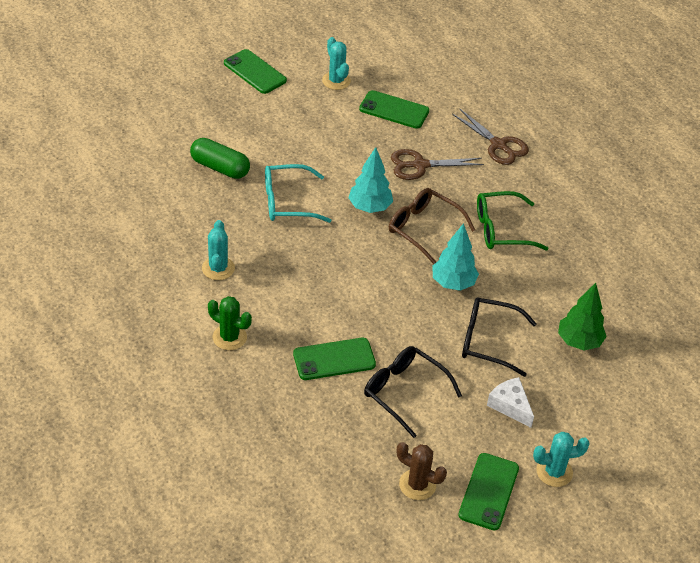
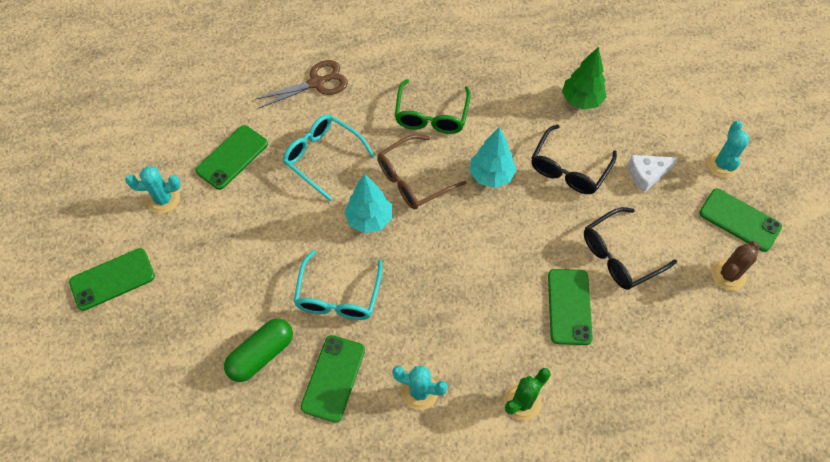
camera: 70 degrees left, 15 degrees up
brown scissors [391,149,484,180] -> turquoise glasses [283,115,375,201]
none -> green phone [301,335,365,423]

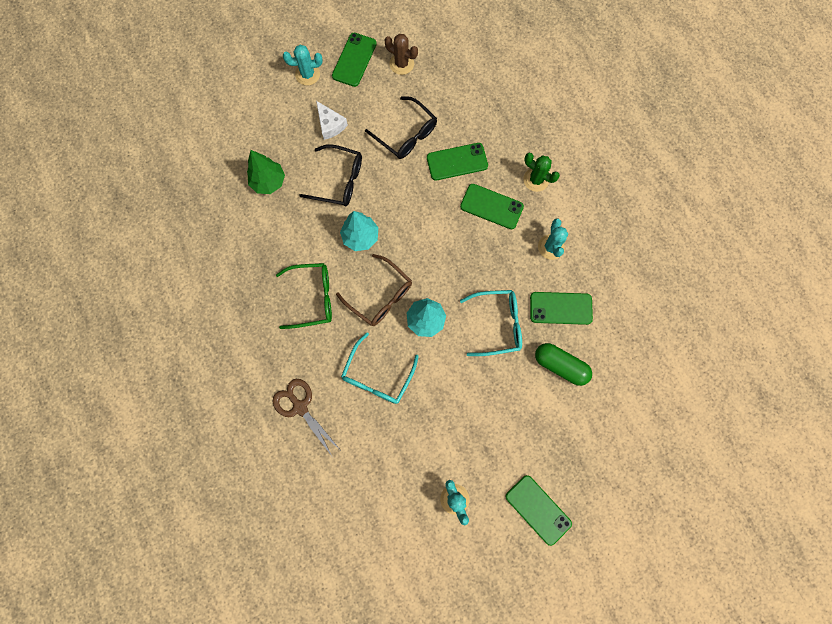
camera: 105 degrees left, 15 degrees up
green phone [195,125,268,190] -> green phone moved to [460,184,524,229]

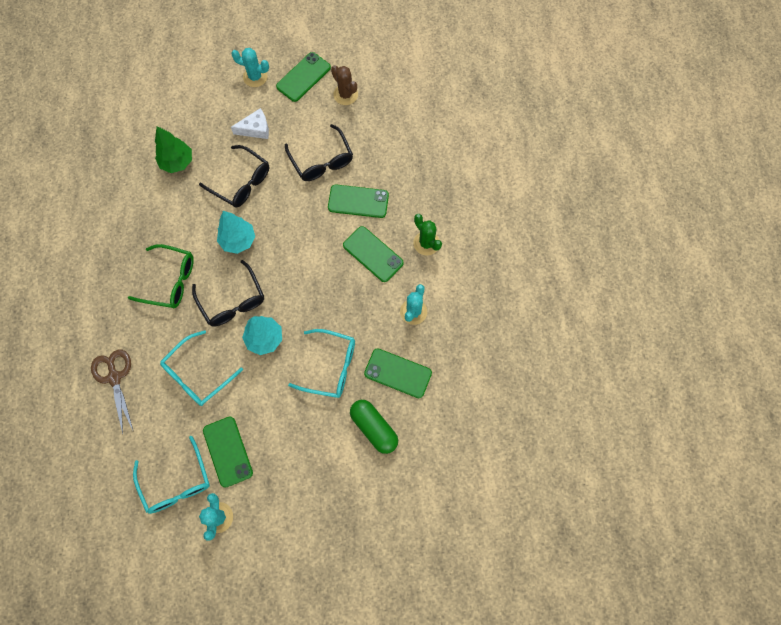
camera: 20 degrees right, 5 degrees down
white cheese [316,101,348,140] -> white cheese turned 90 degrees counterclockwise [231,108,269,139]
brown glasses [336,254,412,326] -> black glasses [192,260,264,327]
green phone [505,475,572,546] -> green phone moved to [203,417,253,488]
none -> turquoise glasses [133,436,210,514]

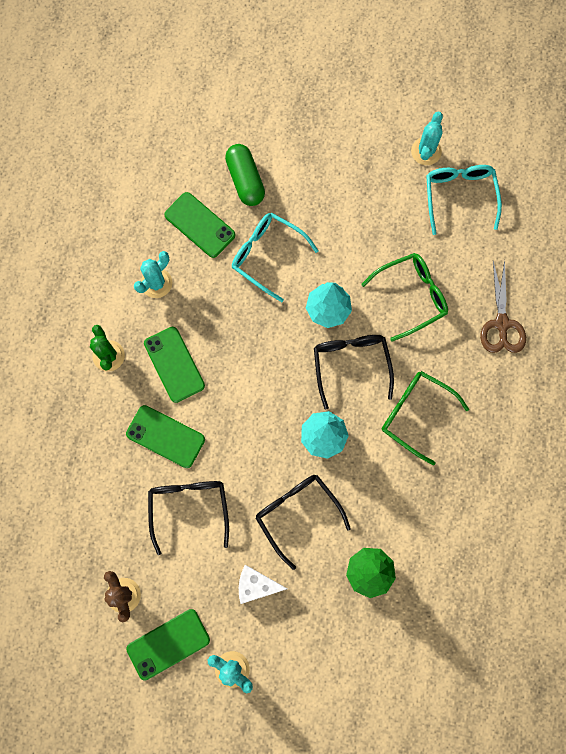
camera: 160 degrees left, 5 degrees up
turquoise glasses [160,330,243,406] -> green glasses [361,253,448,342]
green phone [203,417,253,488] -> none

